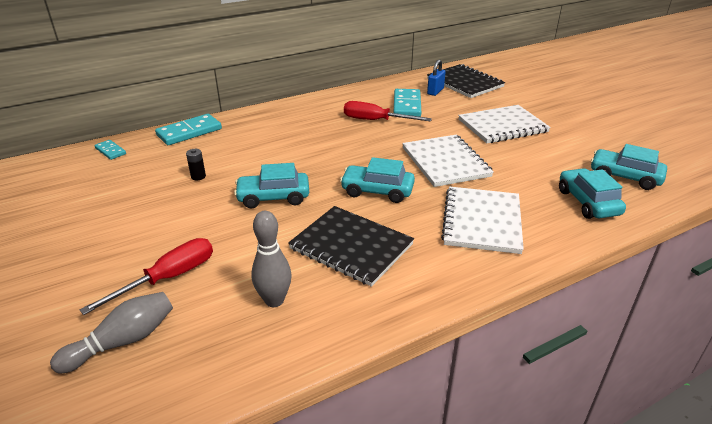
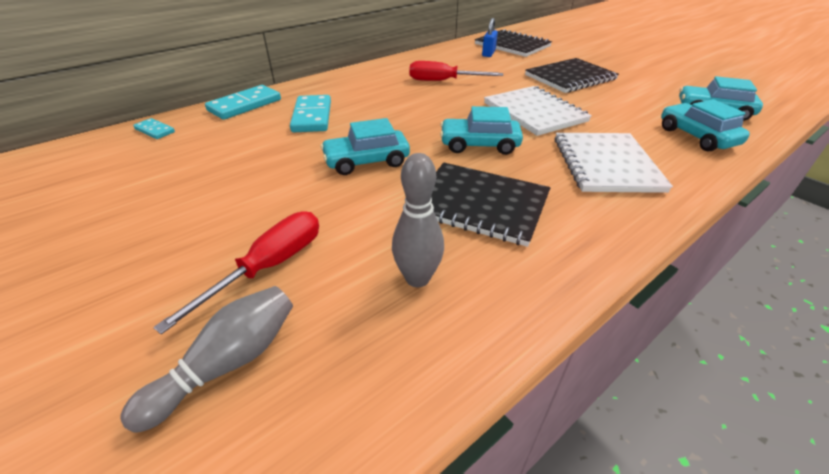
camera: 10 degrees left, 5 degrees up
black battery [186,149,206,180] -> none
turquoise domino [393,89,421,117] -> turquoise domino moved to [290,95,331,132]
white notebook [458,105,551,143] -> black notebook [525,58,619,93]

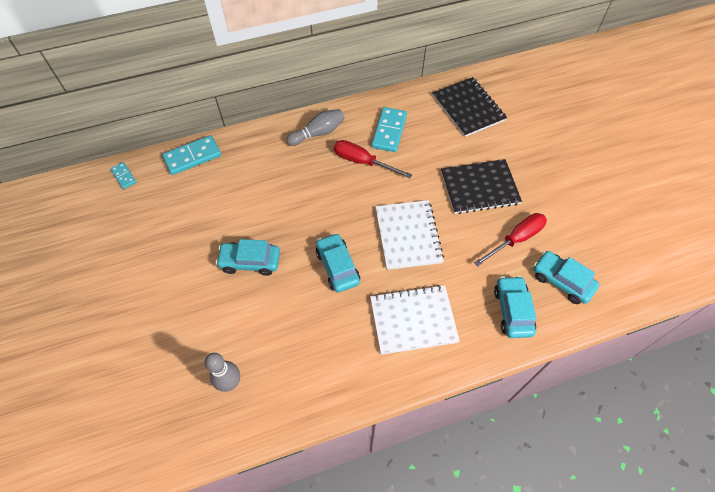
camera: 20 degrees right, 20 degrees up
grey bowling pin [120,286,293,432] -> grey bowling pin moved to [286,109,345,146]
red screwdriver [153,211,319,334] -> red screwdriver moved to [474,213,547,267]
turquoise domino [290,95,331,132] -> turquoise domino moved to [372,107,407,152]
black notebook [431,163,550,247] -> none
turquoise car [440,106,523,155] -> turquoise car turned 45 degrees clockwise [316,233,360,293]
blue padlock [482,18,498,57] -> none
white notebook [555,133,673,193] -> white notebook turned 60 degrees clockwise [370,285,460,355]

